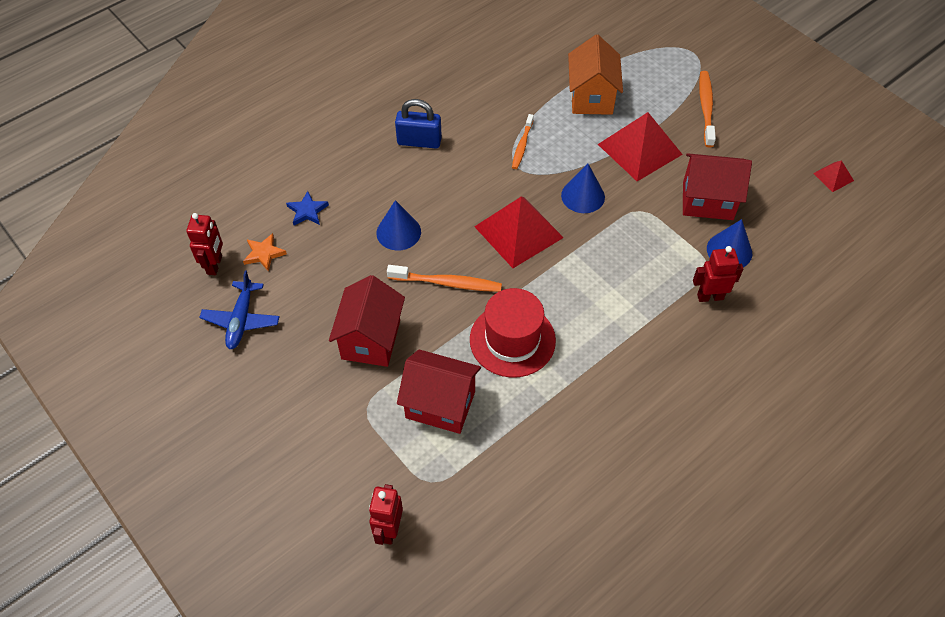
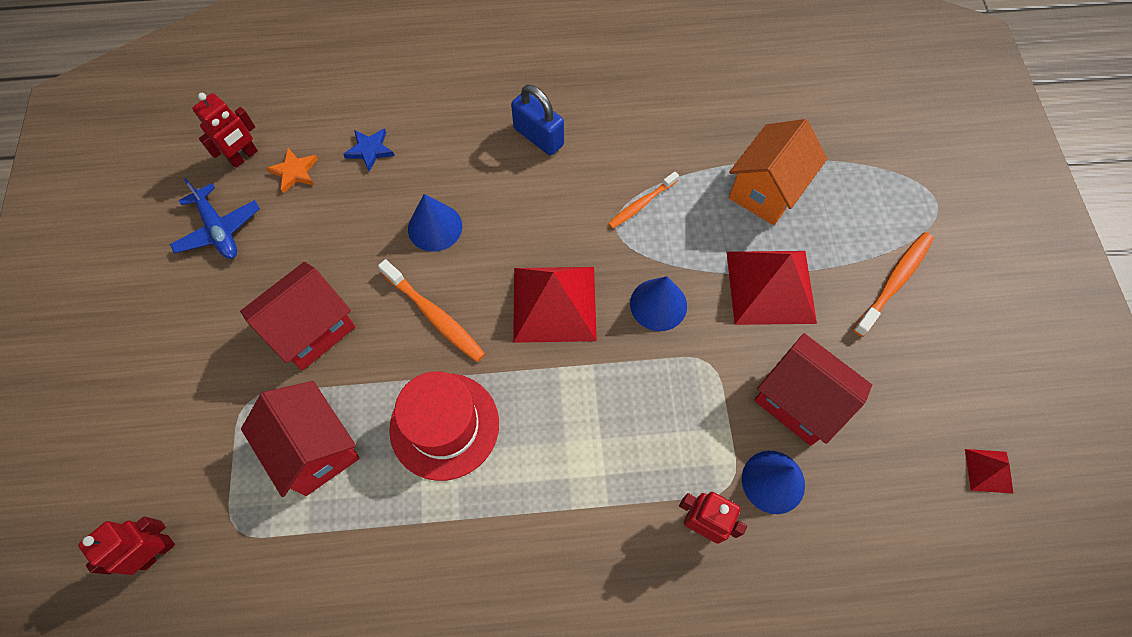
camera: 35 degrees right, 10 degrees up
blue plane [199,271,280,349] -> blue plane turned 75 degrees counterclockwise [170,178,260,259]

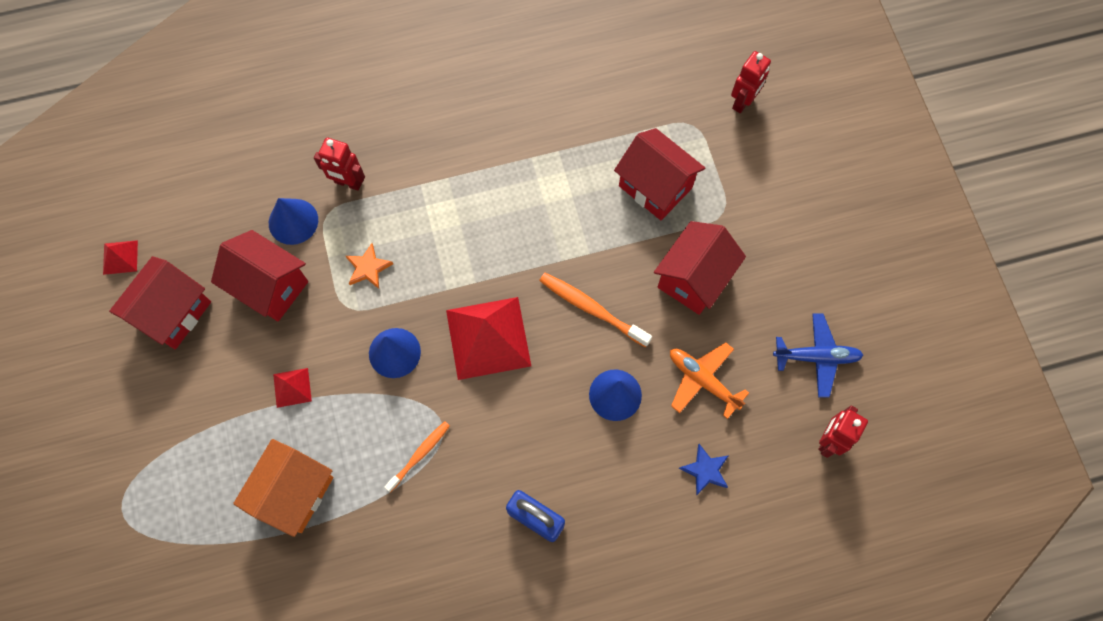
camera: 170 degrees right, 5 degrees up
blue plane [170,178,260,259] -> blue plane turned 135 degrees clockwise [773,313,863,398]
orange star [266,148,318,194] -> orange star moved to [346,243,393,289]
red hat [389,371,499,481] -> none
red pyramid [727,251,817,325] -> red pyramid [273,368,312,408], size x0.47
orange toothbrush [853,232,934,337] -> none
none -> red house [109,256,211,349]
none -> orange plane [670,343,749,419]

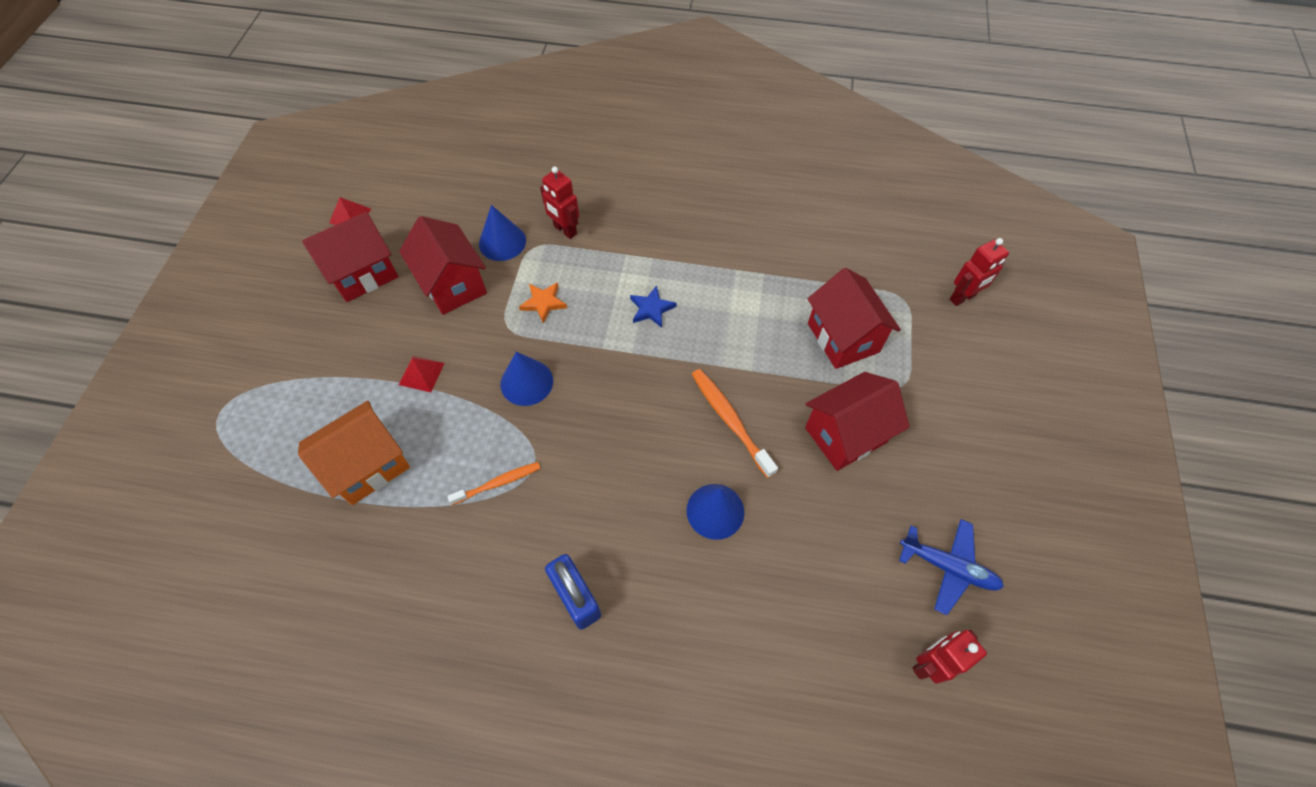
camera: 25 degrees right, 10 degrees down
red pyramid [446,297,531,380] -> none
orange plane [670,343,749,419] -> none
blue star [679,444,728,496] -> blue star moved to [630,286,676,328]

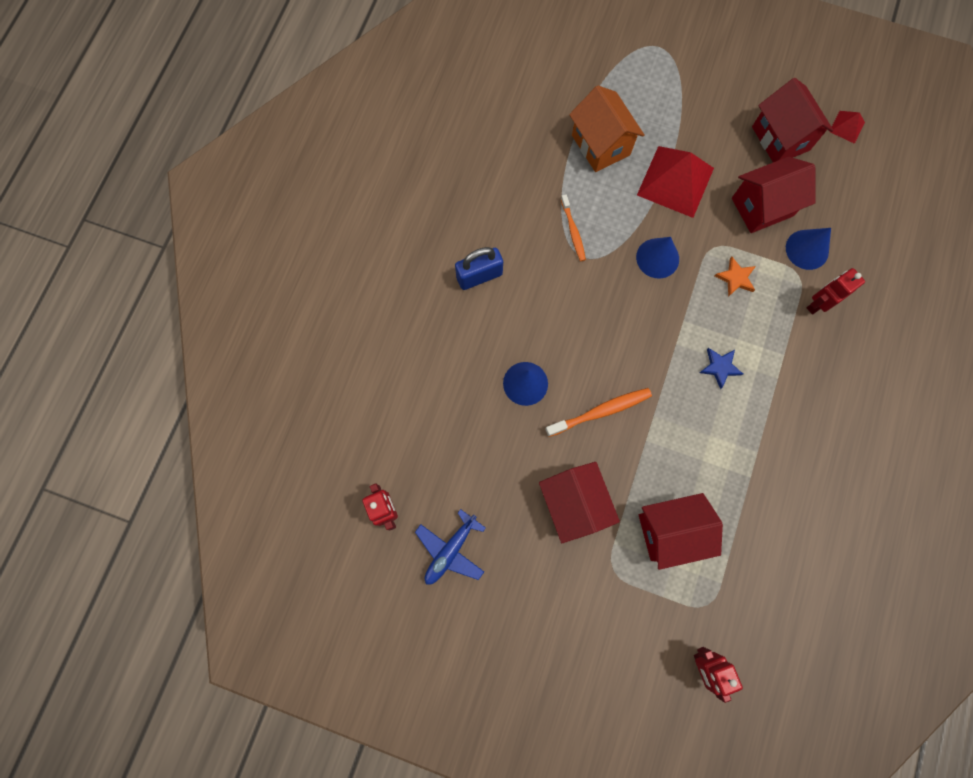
camera: 100 degrees right, 15 degrees up
red pyramid [399,356,445,392] -> red pyramid [637,146,714,218], size x2.15

